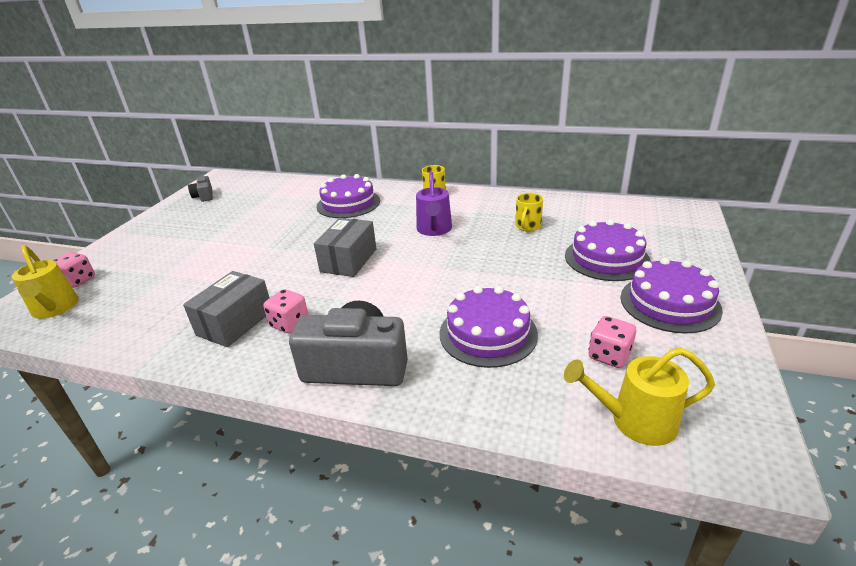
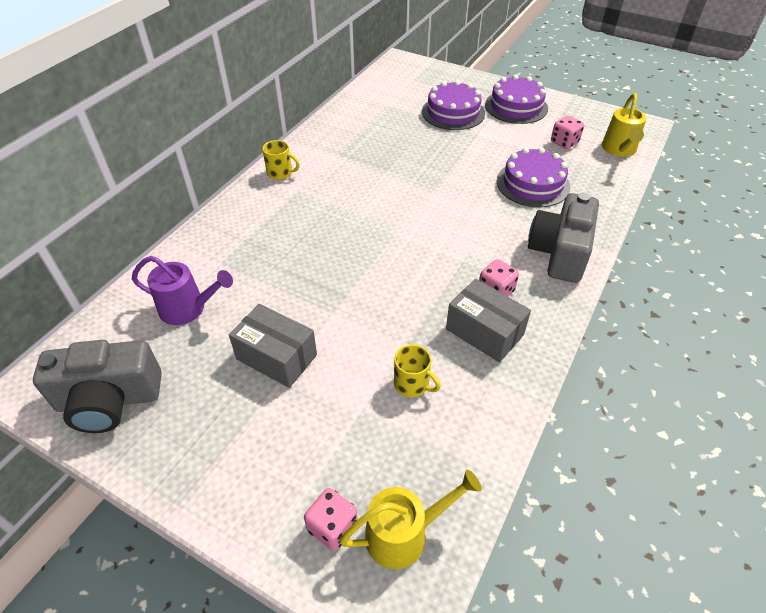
camera: 80 degrees left, 15 degrees up
grey camera [188,175,213,202] -> grey camera [33,340,162,433], size x2.07
grey box [314,218,376,277] -> grey box moved to [229,304,317,388]
purple cake [317,174,380,218] -> none
purple watering can [416,172,452,236] -> purple watering can moved to [132,256,233,325]
yellow mug [515,193,543,231] -> yellow mug moved to [394,344,441,397]

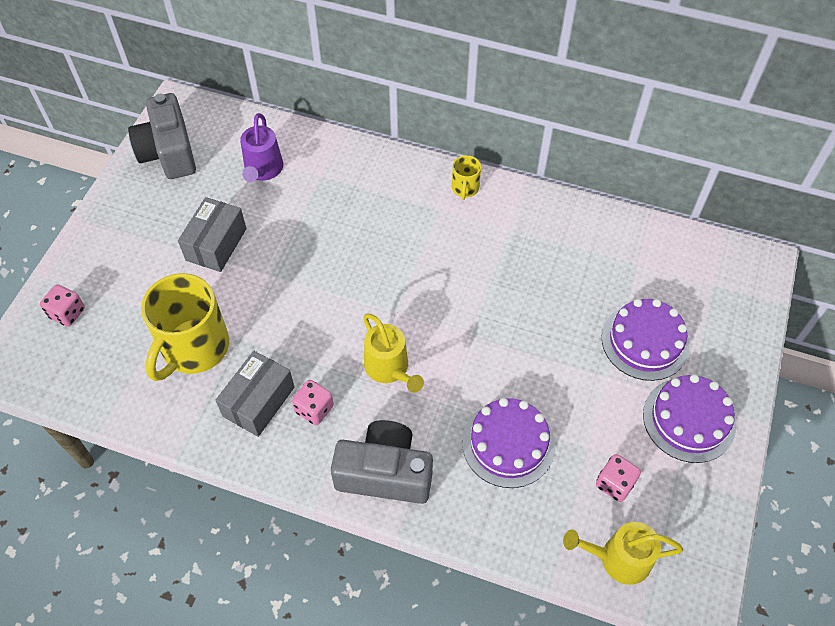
camera: 80 degrees right, 10 degrees up
yellow watering can [339,470,482,569] -> yellow watering can moved to [363,313,424,393]
yellow mug [394,344,441,397] -> yellow mug [141,273,229,381], size x2.19

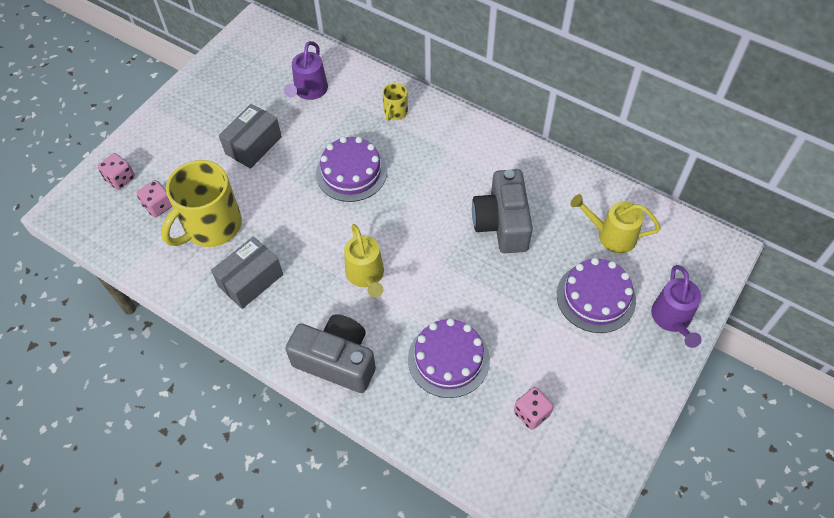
camera: 15 degrees right, 0 degrees up
grey camera [128,93,196,179] -> grey camera moved to [472,169,533,253]
pink dice [292,380,334,425] -> pink dice moved to [137,180,172,217]
yellow mug [452,155,481,200] -> yellow mug moved to [383,83,408,121]
yellow watering can [563,522,683,585] -> yellow watering can moved to [570,194,661,253]
purple cake [643,374,736,463] -> purple cake moved to [316,137,387,202]
none -> purple watering can [651,265,702,348]

